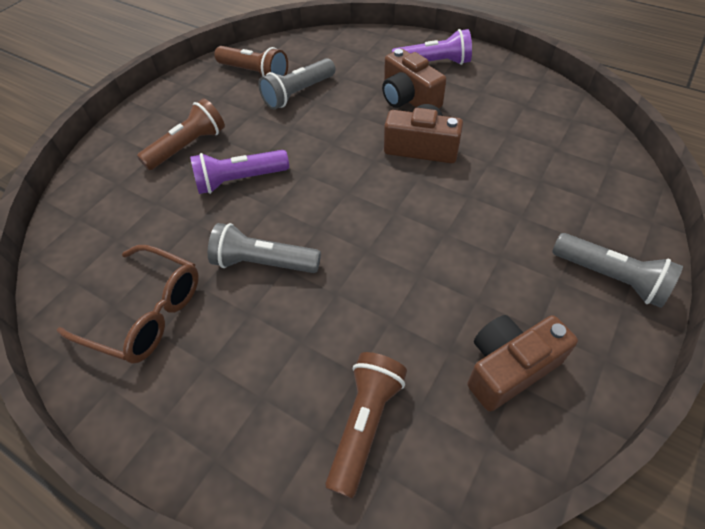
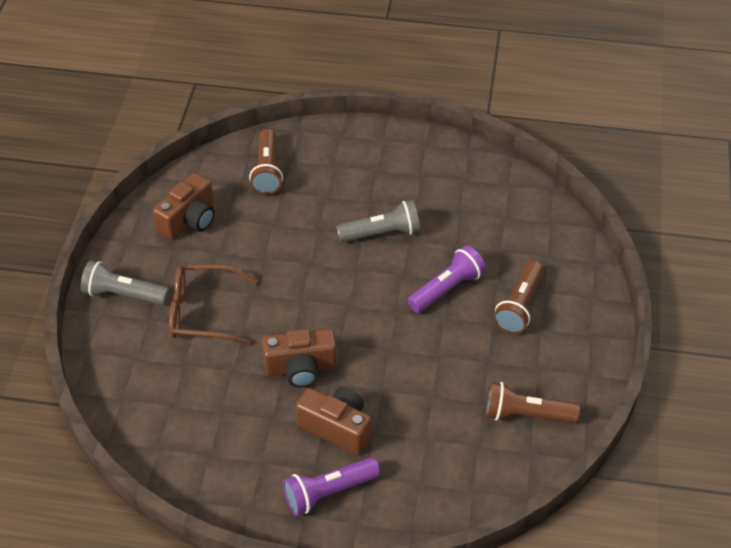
camera: 155 degrees right, 5 degrees down
brown glasses [57,245,199,364] -> brown glasses moved to [169,264,257,345]
grey flashlight [258,58,335,110] -> none

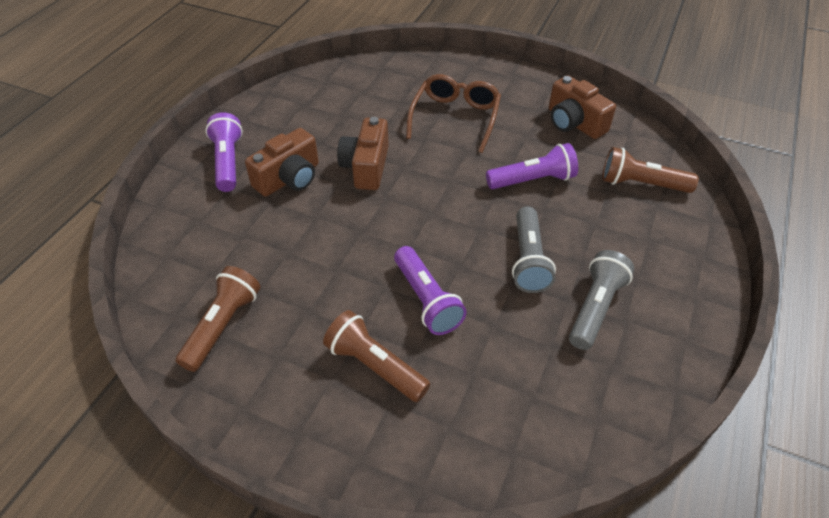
camera: 105 degrees right, 0 degrees up
grey flashlight [81,260,169,305] -> grey flashlight moved to [569,250,634,350]
none -> purple flashlight [486,143,578,189]

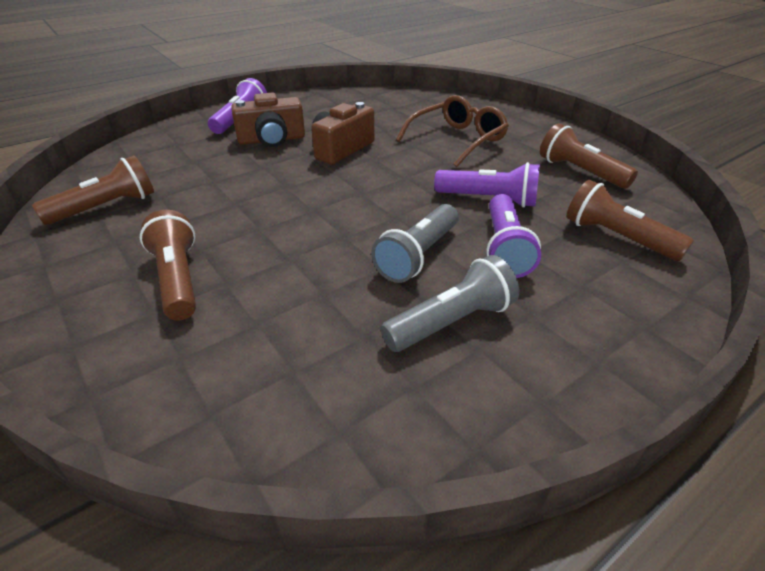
camera: 30 degrees right, 10 degrees down
purple flashlight [394,246,467,335] -> purple flashlight moved to [486,194,541,278]
brown camera [549,76,616,139] -> brown flashlight [540,123,638,189]

